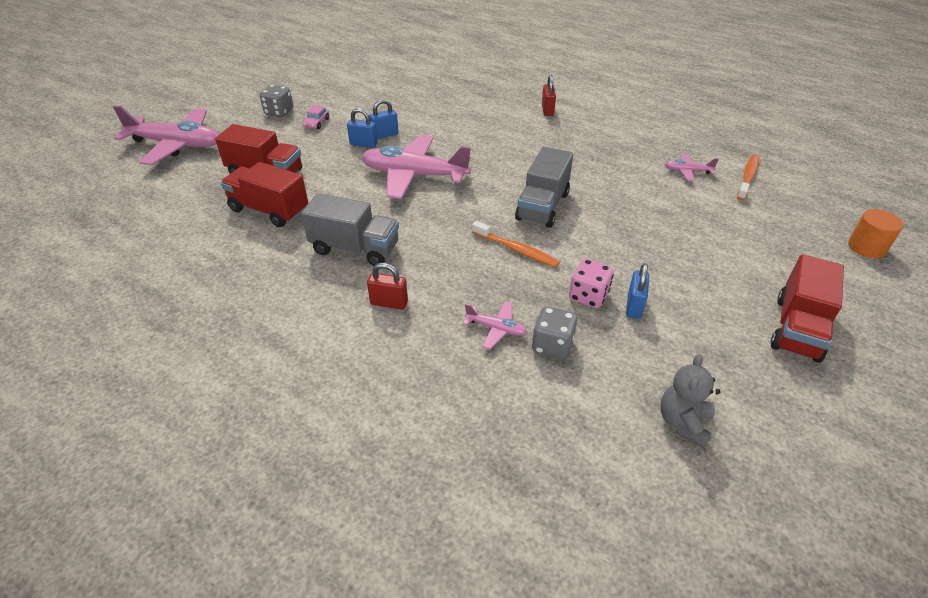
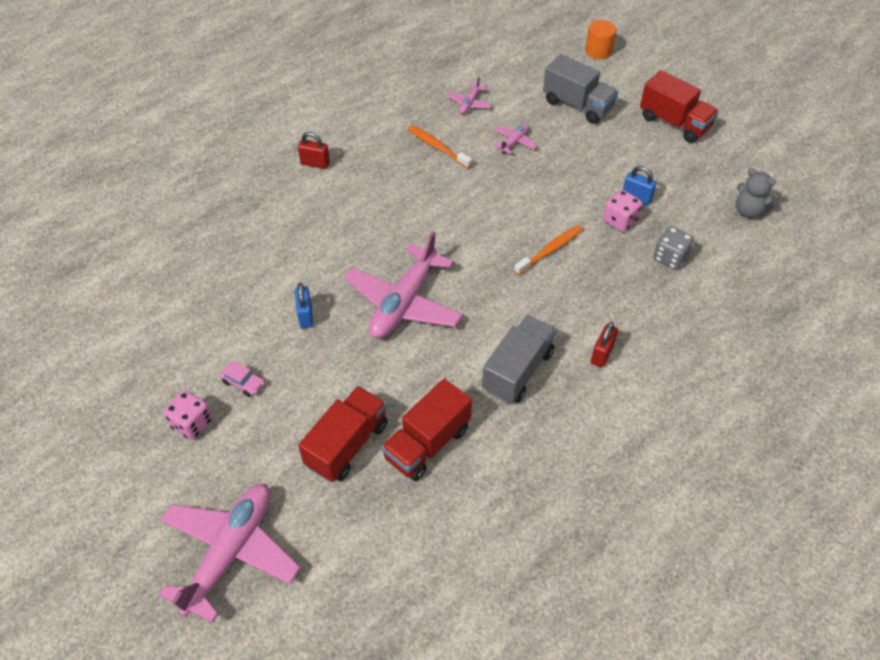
camera: 75 degrees left, 10 degrees up
grey dice [260,85,293,117] -> pink dice [164,390,212,440]
blue padlock [347,108,377,148] -> none
pink plane [463,302,527,349] -> pink plane moved to [494,124,537,154]
grey truck [515,146,573,228] -> grey truck moved to [543,54,618,124]
orange toothbrush [737,154,759,200] -> orange toothbrush moved to [408,125,472,169]

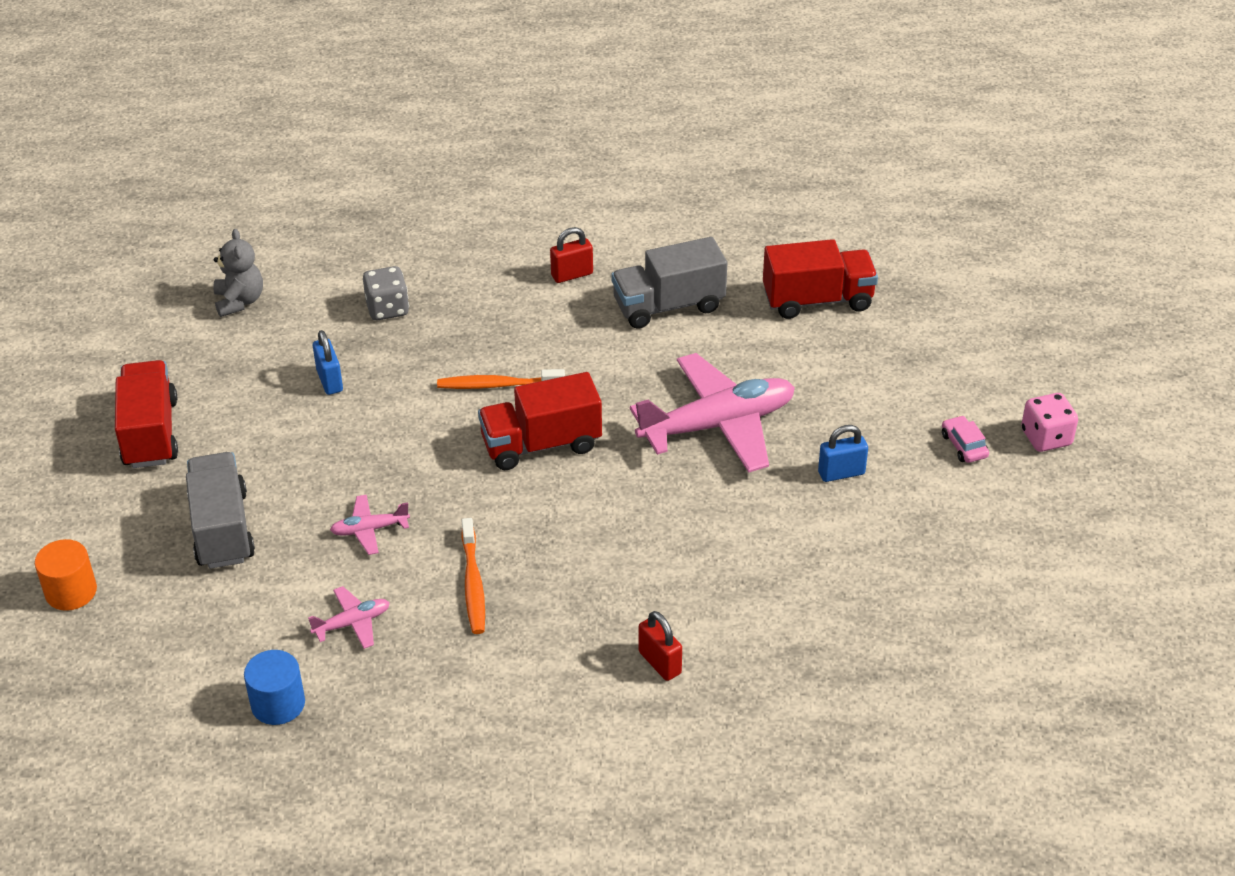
camera: 140 degrees left, 10 degrees down
pink plane [159,484,301,623] -> none
blue padlock [295,283,314,329] -> blue padlock turned 45 degrees clockwise [818,425,868,482]
red truck [298,386,388,482] -> red truck moved to [478,372,602,470]
pink dice [603,190,642,232] -> none
none -> blue cylinder [244,650,305,725]

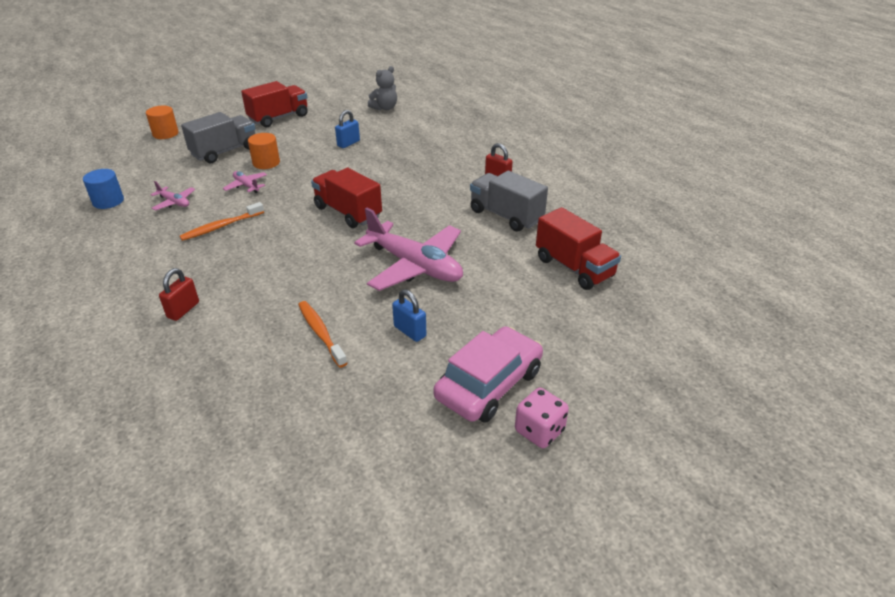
camera: 60 degrees right, 5 degrees down
grey dice [363,266,409,320] -> none
orange toothbrush [437,369,565,389] -> orange toothbrush moved to [298,301,347,368]
pink car [942,415,989,463] -> pink car [433,326,543,423], size x2.35
none -> orange cylinder [248,133,280,169]

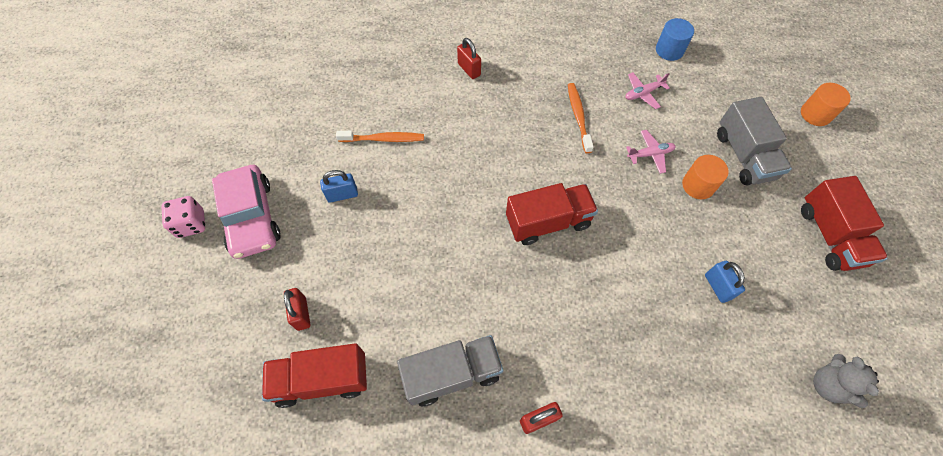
camera: 120 degrees right, 25 degrees up
pink plane [354,208,463,291] -> none
none -> red padlock [284,288,310,331]

